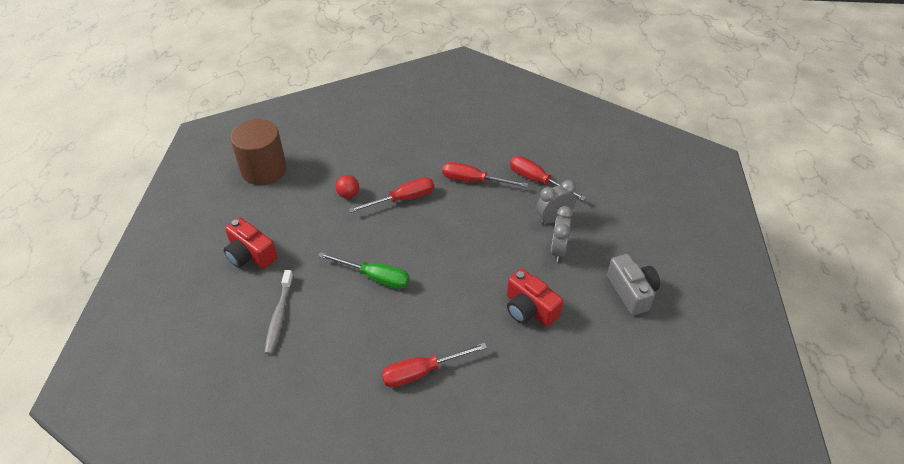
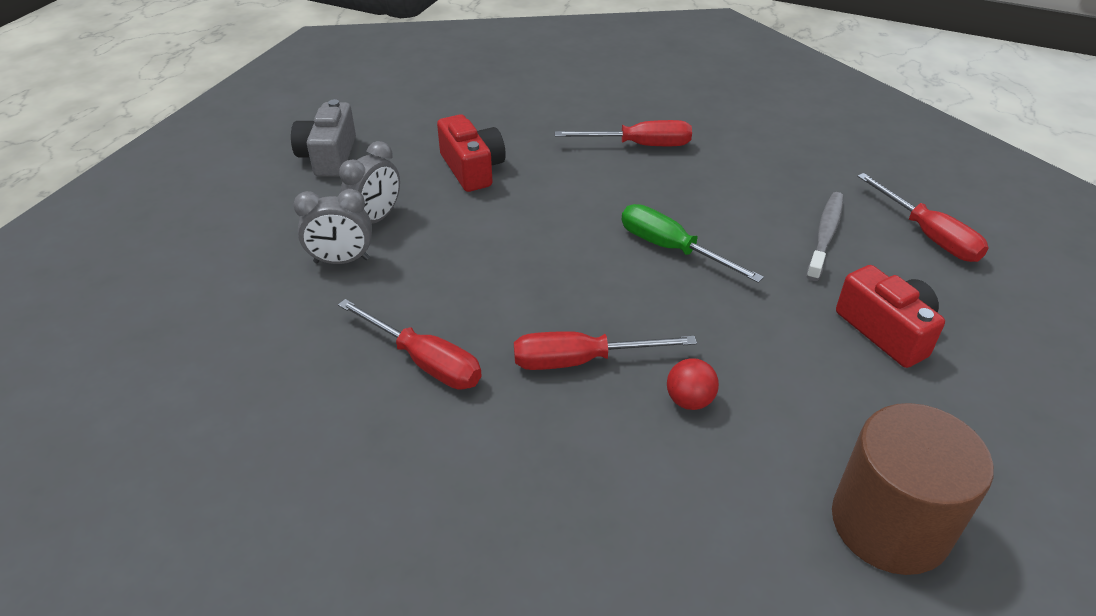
camera: 160 degrees left, 5 degrees down
red screwdriver [510,156,587,201] -> red screwdriver moved to [857,173,989,262]

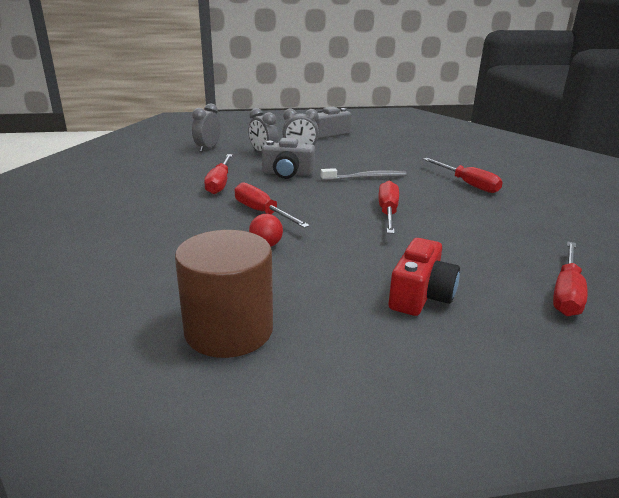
camera: 55 degrees right, 15 degrees down
red camera [437,114,506,192] -> none
green screwdriver [622,204,764,283] -> red screwdriver [378,180,399,234]
grey toothbrush [806,192,843,281] -> grey toothbrush moved to [321,168,407,181]
none -> grey clock [192,103,220,152]
none -> grey camera [262,138,315,179]

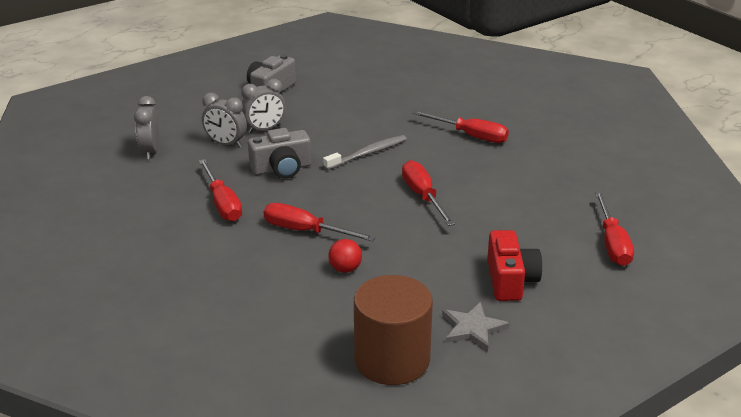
camera: 25 degrees left, 5 degrees up
none -> grey star [442,302,509,351]

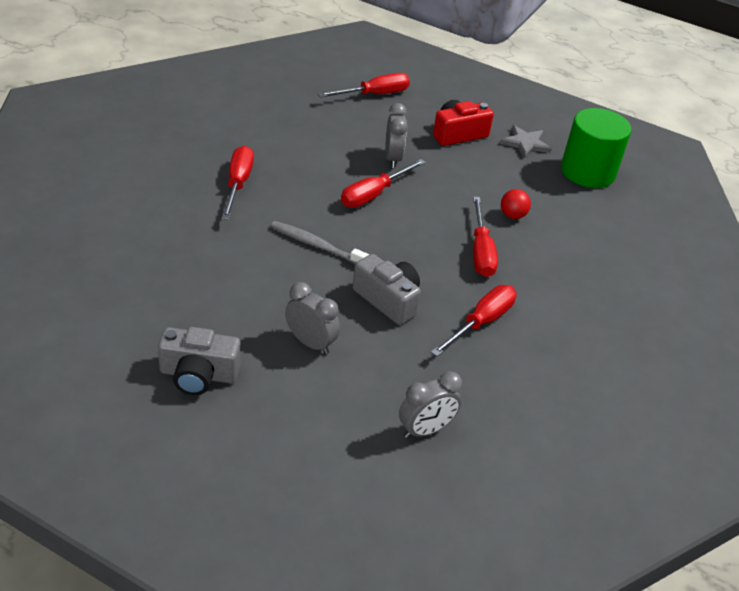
camera: 120 degrees left, 10 degrees up
grey clock [202,93,247,148] -> grey clock moved to [385,103,408,168]
brown cylinder [354,275,433,385] -> green cylinder [561,108,631,188]

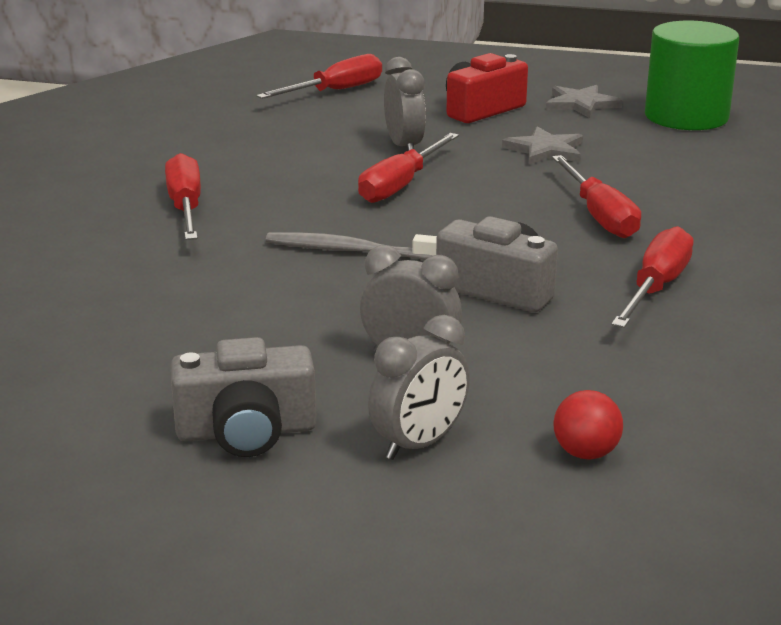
camera: 10 degrees left, 15 degrees down
grey clock [399,371,462,438] -> grey clock moved to [368,315,470,460]
red ball [501,189,531,219] -> red ball moved to [553,390,623,460]
none -> grey star [502,126,583,165]

